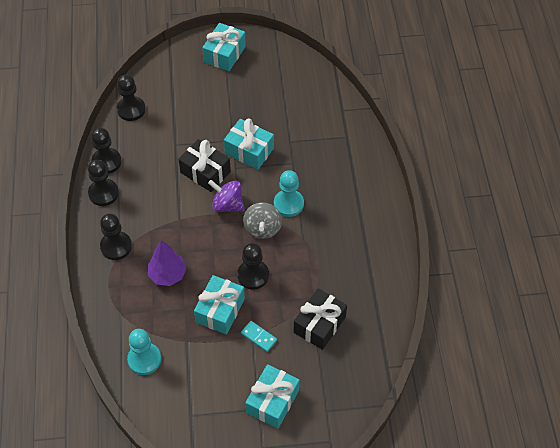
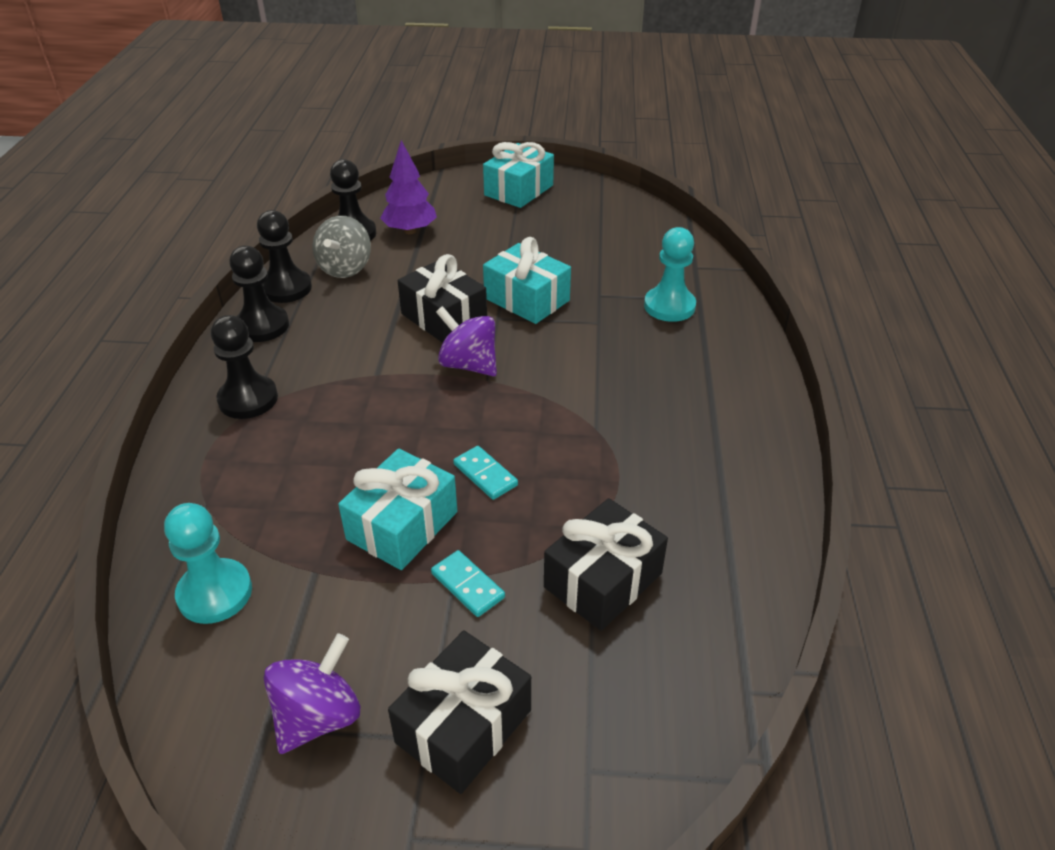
camera: 10 degrees right, 15 degrees down
purple tree [148,240,187,286] -> purple tree moved to [380,140,437,234]
black pawn [237,243,269,289] -> turquoise domino [453,446,518,500]
grey spinning top [243,202,282,239] -> grey spinning top moved to [313,216,371,278]
turquoise gift [245,364,300,428] -> black gift [388,631,531,794]
turquoise pawn [274,170,304,217] -> turquoise pawn moved to [644,227,696,322]
none -> purple spinning top [264,633,360,754]

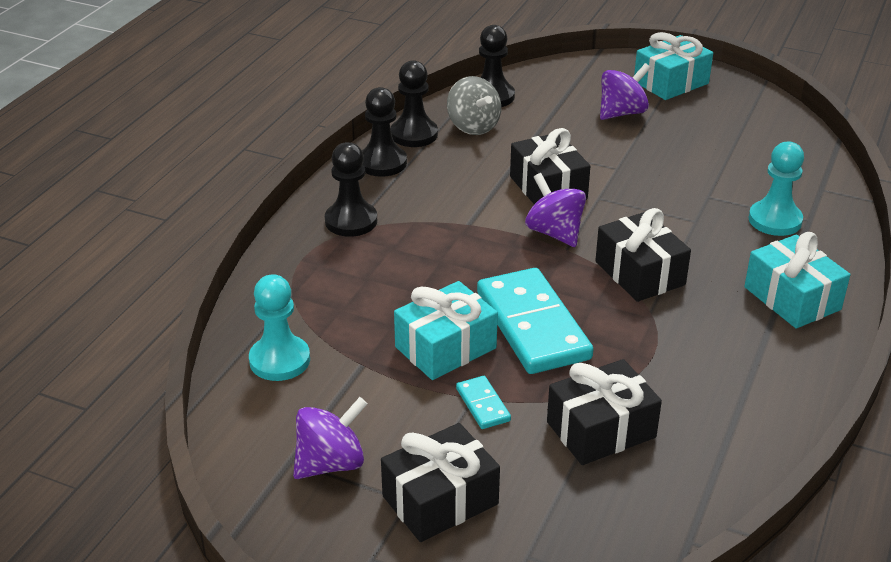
camera: 20 degrees right, 5 degrees down
grey spinning top [313,216,371,278] -> grey spinning top turned 60 degrees counterclockwise [447,76,501,135]
purple tree [380,140,437,234] -> none
turquoise domino [453,446,518,500] -> turquoise domino [477,268,593,374], size x2.29
turquoise gift [483,237,571,324] -> turquoise gift moved to [744,232,850,329]
none -> black gift [595,208,691,302]
none -> purple spinning top [600,63,651,120]

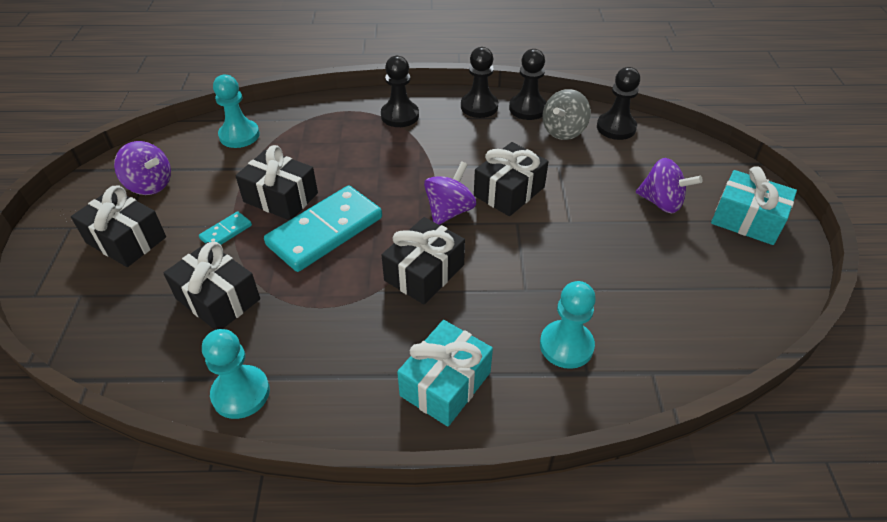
camera: 65 degrees right, 10 degrees up
turquoise gift [394,281,498,380] -> black gift [236,145,318,220]
none -> turquoise pawn [202,329,270,419]

